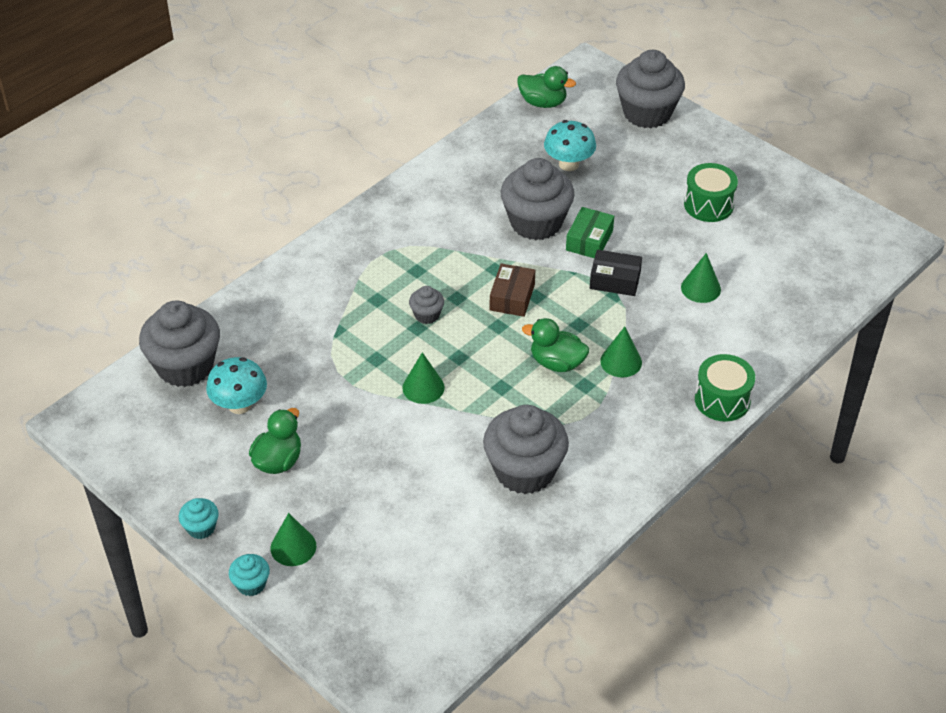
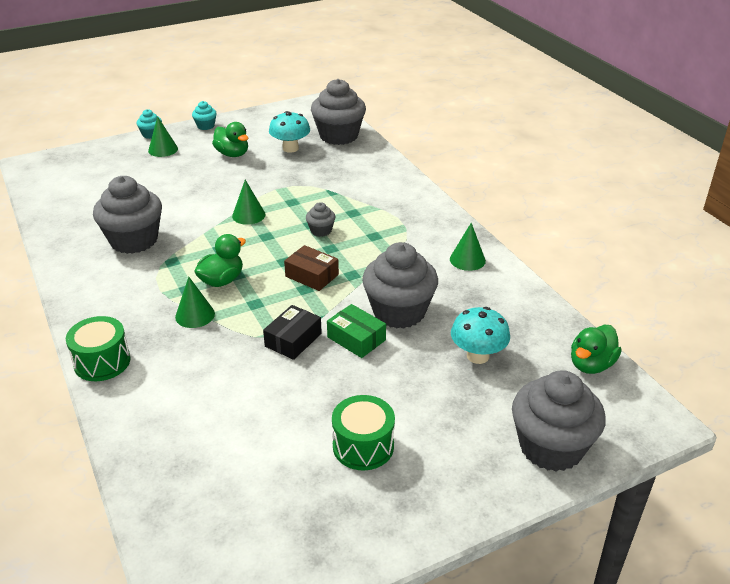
camera: 110 degrees right, 10 degrees down
green cone [681,253,721,303] -> green cone moved to [450,223,486,271]

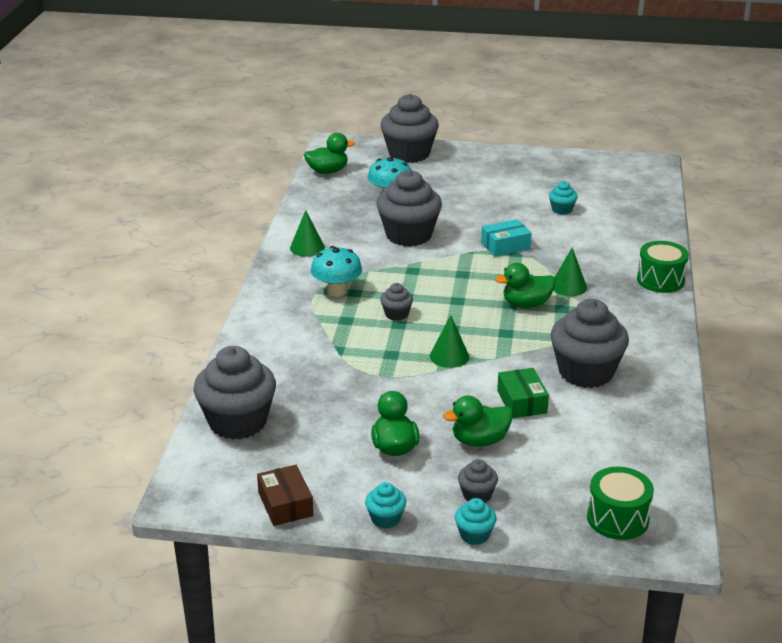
camera: 145 degrees left, 5 degrees down
green cone [148,116,178,157] -> grey cupcake [458,459,498,503]
black box [263,305,322,360] -> turquoise box [481,219,531,256]
turquoise mushroom [269,111,310,153] -> turquoise mushroom moved to [311,246,362,297]
brown box [284,245,339,291] -> brown box moved to [257,465,313,526]
green box [327,304,386,358] -> green box moved to [497,368,549,418]
green drum [332,395,395,470] -> green drum moved to [587,467,654,540]
none -> green duck [443,395,513,447]
none -> turquoise cupcake [549,181,578,215]

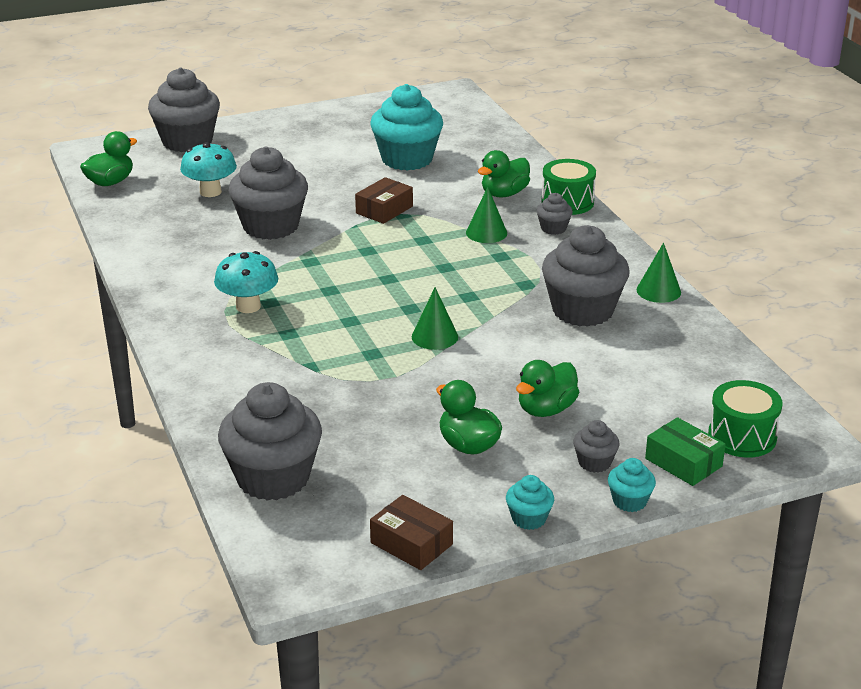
camera: 30 degrees left, 0 degrees up
green cone [290,210,325,257] -> green cone moved to [637,243,681,303]
grey cupcake [380,283,413,321] -> grey cupcake moved to [536,193,573,235]
turquoise box [481,219,531,256] -> brown box [355,177,413,224]
green duck [495,263,556,308] -> green duck moved to [478,150,530,197]
green box [497,368,549,418] -> green box moved to [645,417,726,486]
turquoise cupcake [549,181,578,215] -> turquoise cupcake [370,84,443,171], size x2.19

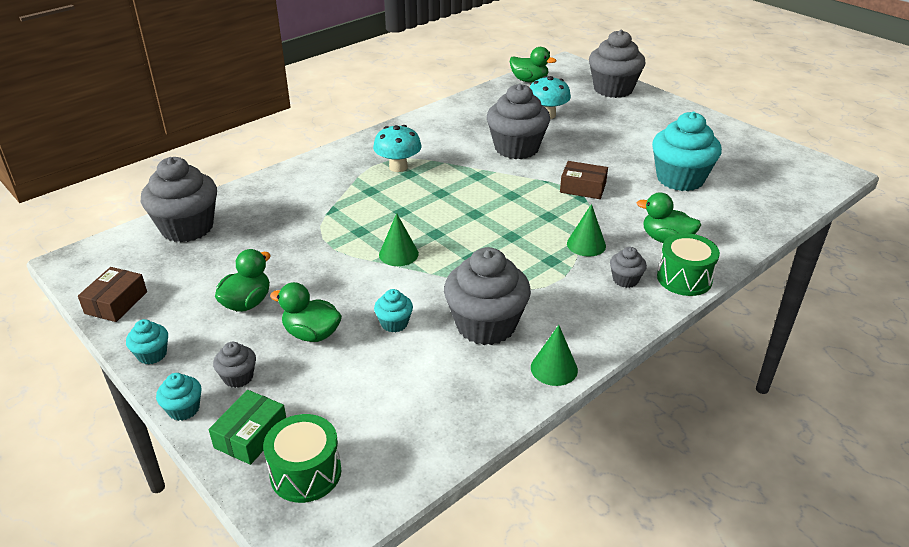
camera: 70 degrees right, 5 degrees up
none -> turquoise cupcake [374,289,413,332]

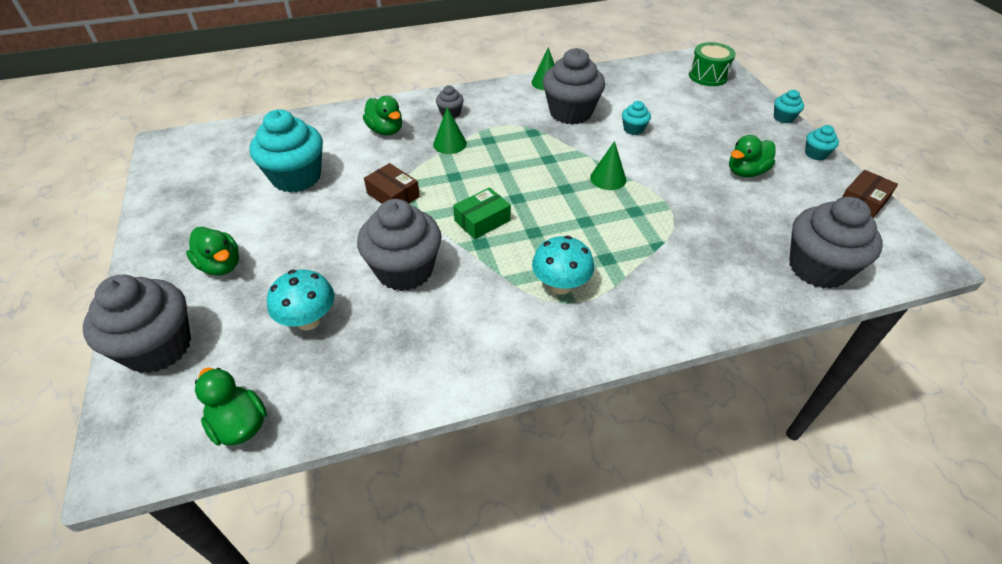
camera: 155 degrees left, 10 degrees up
green box [209,390,286,465] -> green box moved to [453,187,511,239]
grey cupcake [213,342,256,388] -> none
green duck [270,282,342,342] -> green duck moved to [186,227,239,276]
green drum [657,233,720,296] -> none

